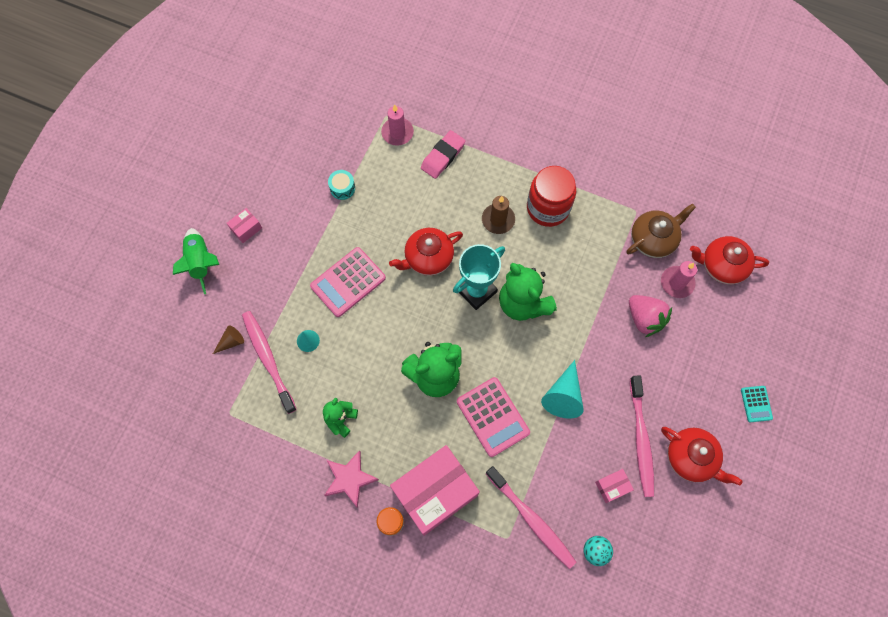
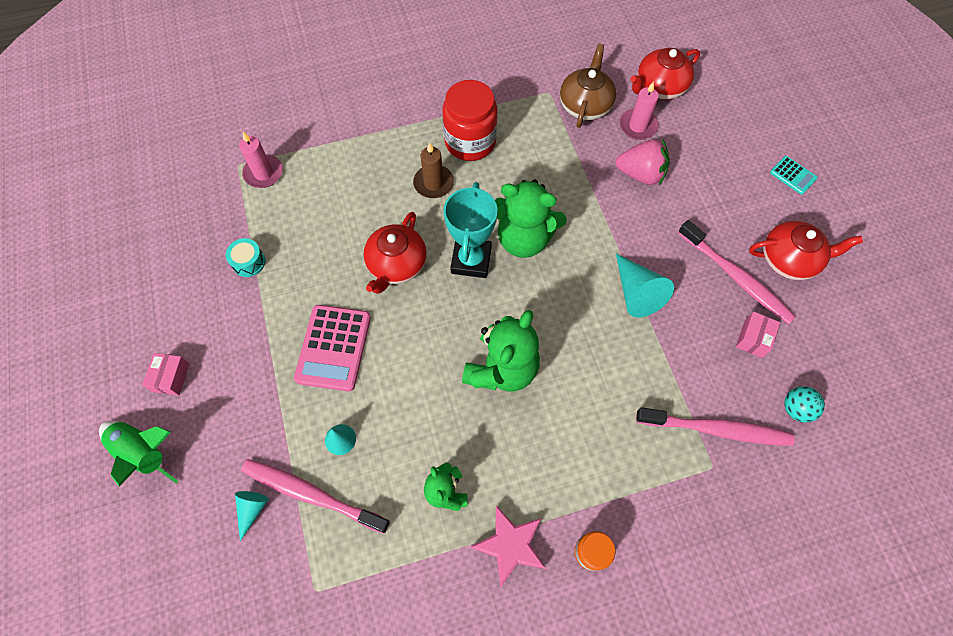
camera: 40 degrees left, 5 degrees down
brown cone [213,325,244,354] -> turquoise cone [235,491,269,541]
pink box [390,445,480,536] -> none
pink eraser [421,130,465,179] -> none
pink calculator [457,377,530,457] -> none

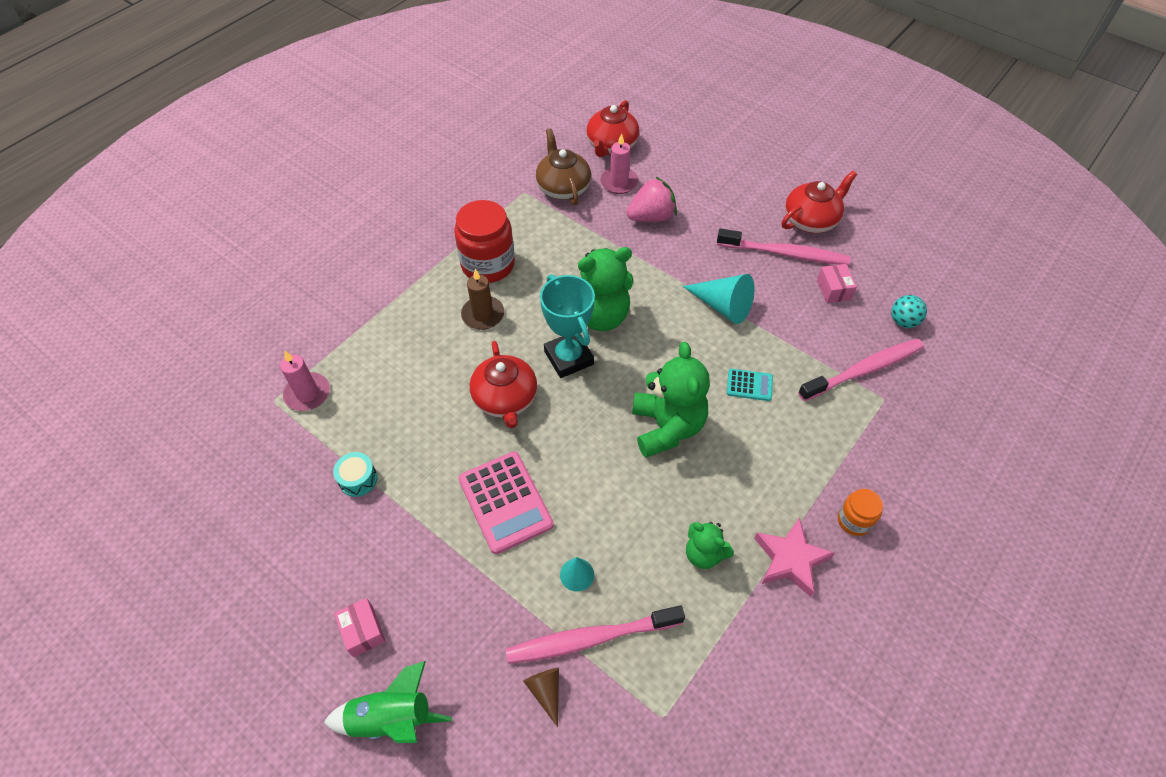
camera: 35 degrees left, 10 degrees down
turquoise cone [235,491,269,541] -> brown cone [523,668,559,727]
turquoise calculator [770,156,818,195] -> turquoise calculator moved to [727,369,773,401]

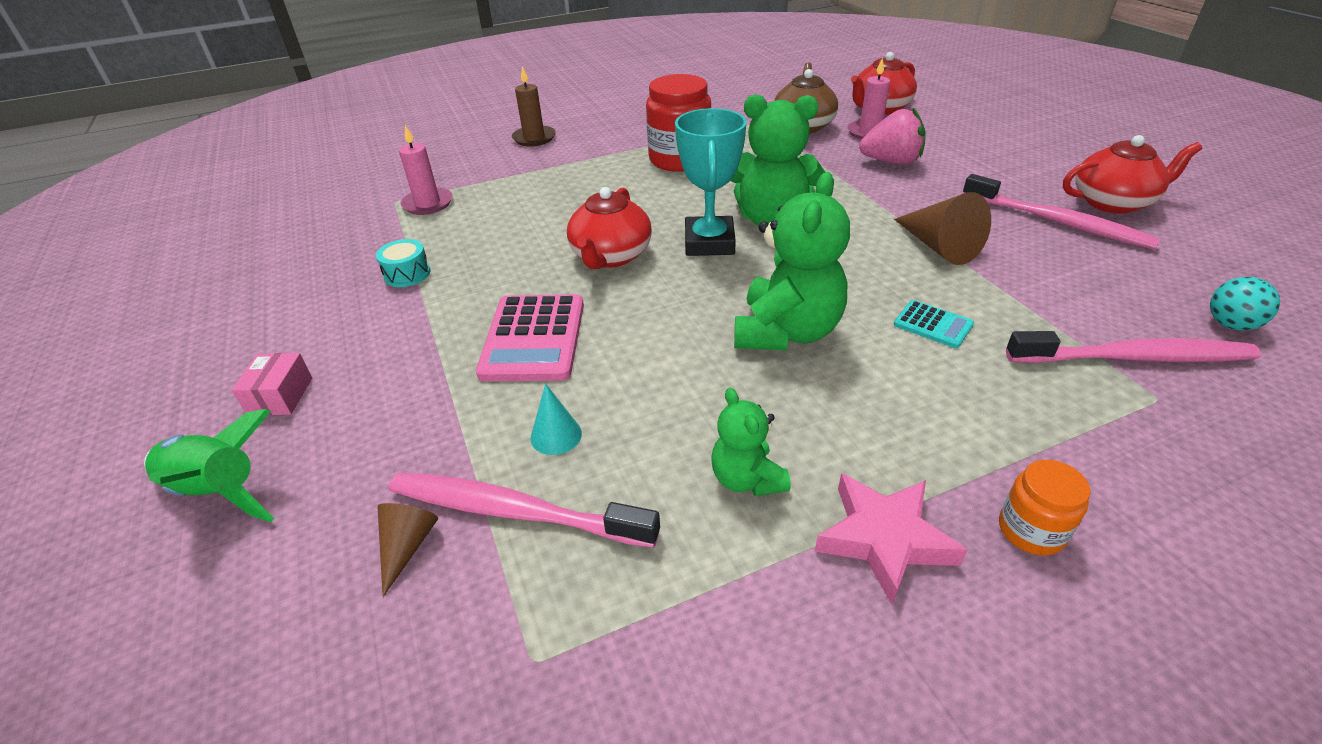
camera: 30 degrees right, 15 degrees down
brown candle [461,269,504,330] -> brown candle moved to [512,66,556,146]
turquoise cone [682,274,755,324] -> brown cone [894,192,991,265]
pink box [817,264,857,303] -> none

